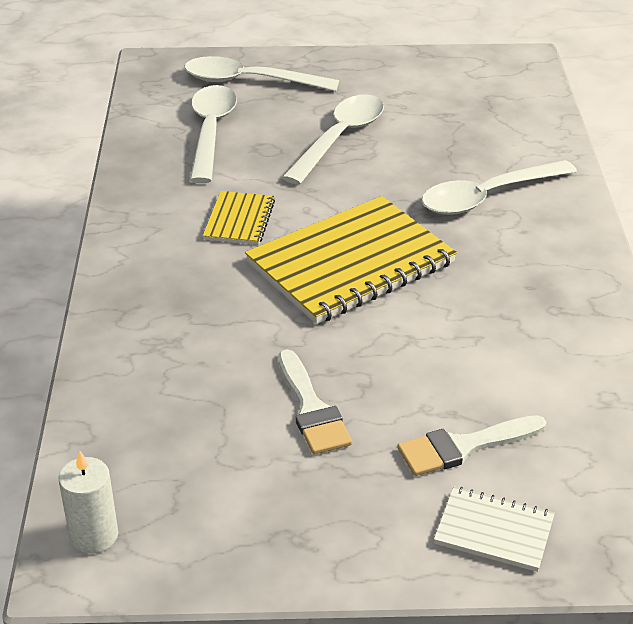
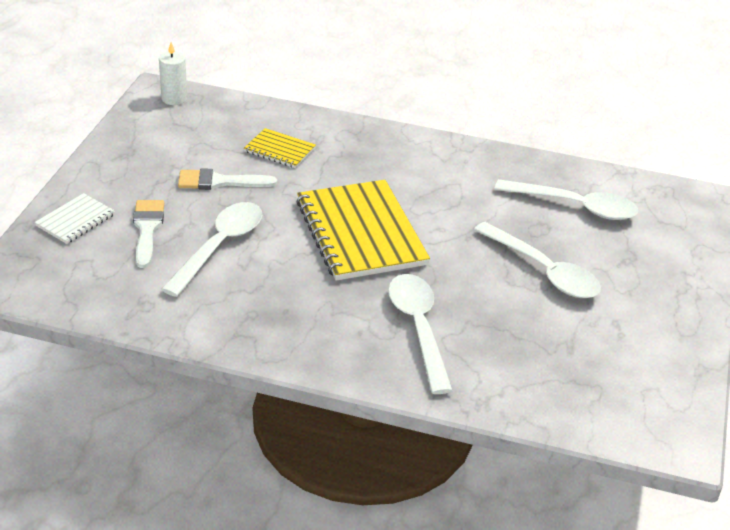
camera: 105 degrees right, 0 degrees up
white spoon [184,56,339,91] -> white spoon moved to [161,202,262,297]
yellow notebook [203,191,275,245] -> yellow notebook moved to [244,128,316,168]

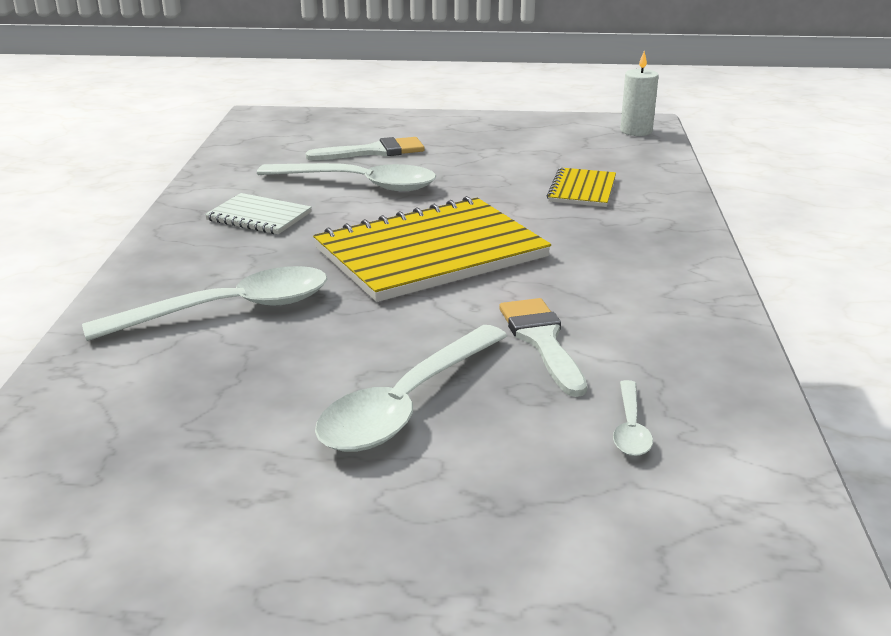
camera: 80 degrees right, 10 degrees down
white notebook [35,193,115,244] -> white notebook moved to [205,193,312,234]
white brush [178,169,277,190] -> white brush moved to [499,298,587,397]
white spoon [494,179,638,220] -> white spoon [613,380,653,456], size x0.47

